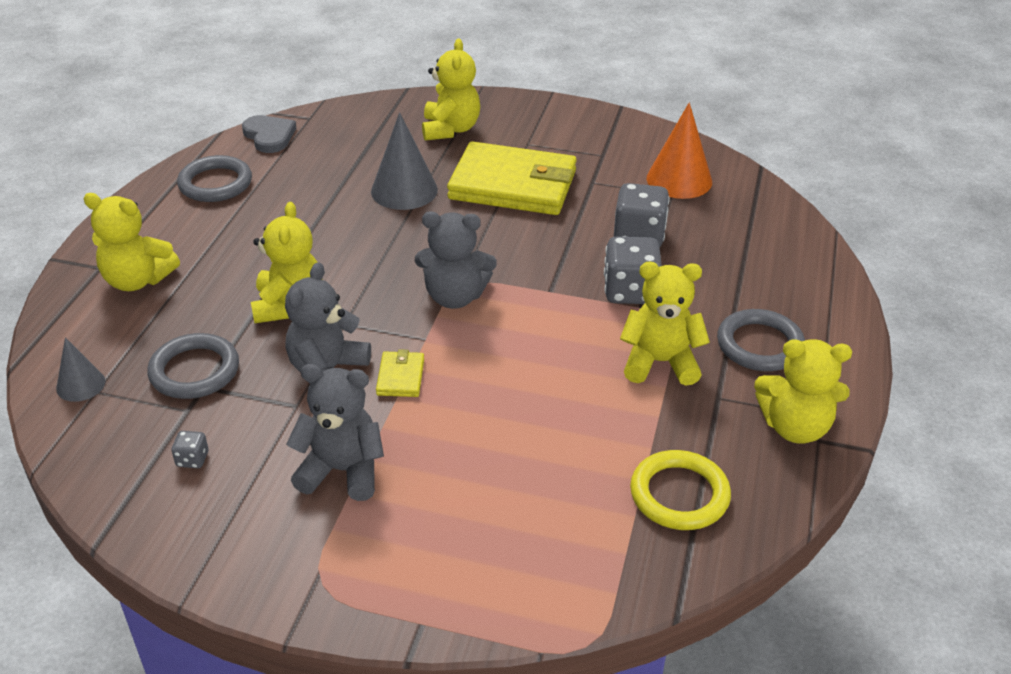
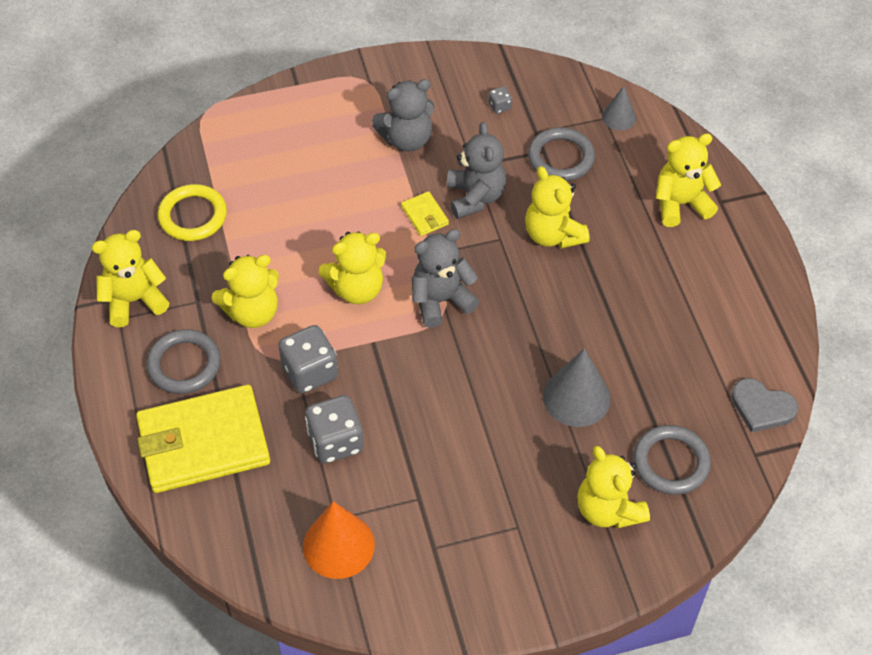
camera: 150 degrees right, 15 degrees up
grey ring [177,155,252,202] -> grey ring moved to [634,425,711,495]
yellow wallet [447,141,577,215] -> yellow wallet moved to [136,385,270,493]
none -> yellow teddy bear [318,231,387,304]

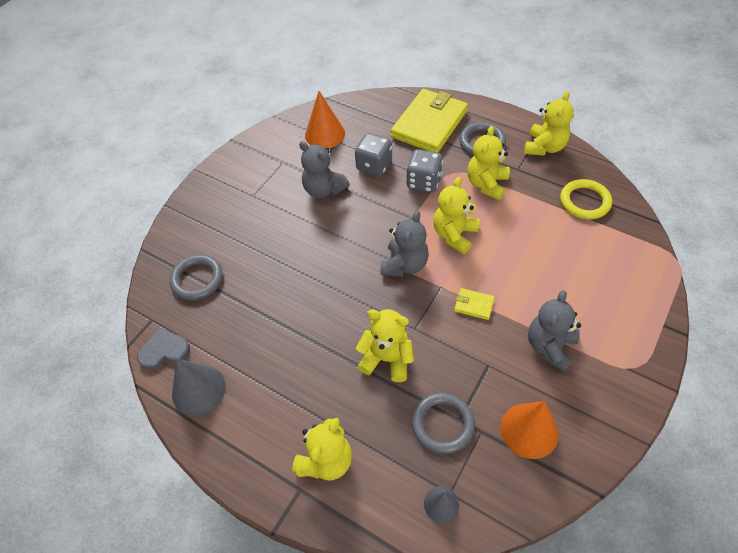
camera: 140 degrees right, 0 degrees up
grey teddy bear [447,122,506,219] -> grey teddy bear moved to [299,141,350,198]
grey dice [488,86,512,114] -> orange cone [501,401,559,459]
grey cone [543,348,611,427] -> grey cone moved to [172,358,226,416]
yellow teddy bear [577,446,650,529] -> none

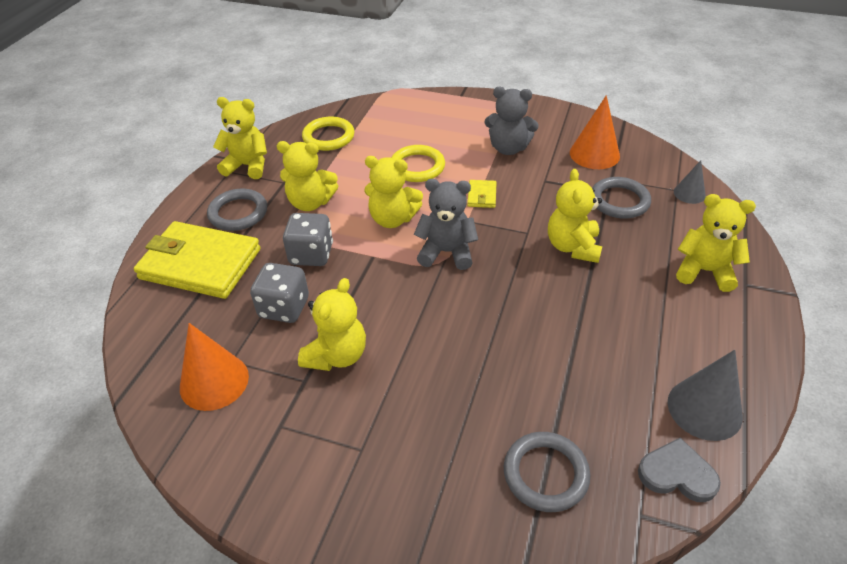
camera: 105 degrees left, 10 degrees down
grey heart [137,328,190,370] -> grey heart turned 135 degrees clockwise [638,438,721,502]
grey teddy bear [299,141,350,198] -> yellow teddy bear [298,278,366,371]
none -> yellow ring [391,145,445,182]

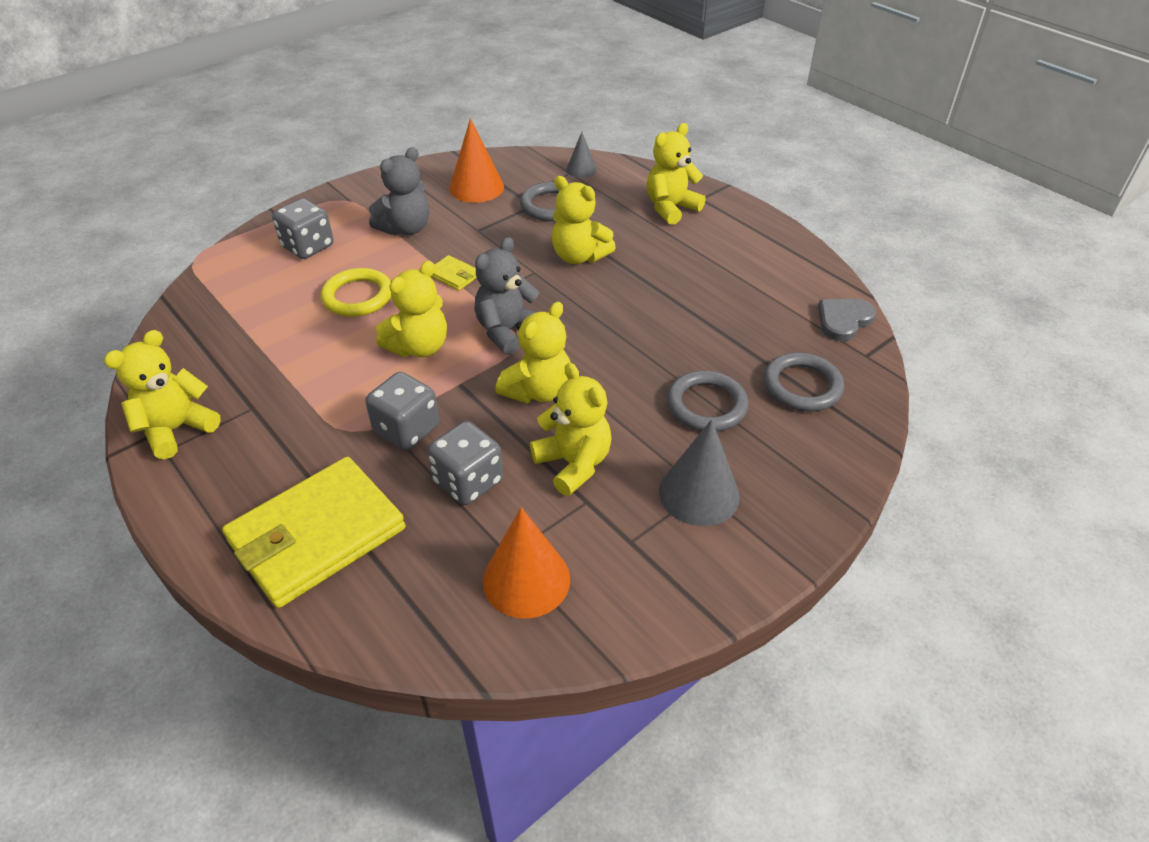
camera: 60 degrees left, 0 degrees up
grey ring [207,189,267,231] -> grey ring moved to [667,371,749,431]
yellow teddy bear [277,141,338,211] -> yellow teddy bear moved to [495,302,570,403]
yellow ring [302,117,355,151] -> none
grey cone [668,350,743,441] -> grey cone moved to [659,419,740,526]
none -> grey dice [272,198,334,259]

